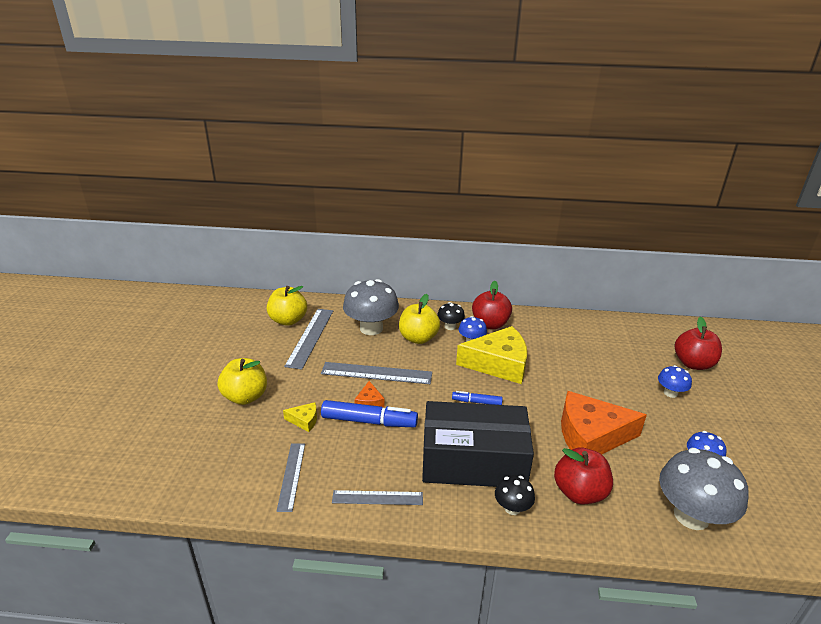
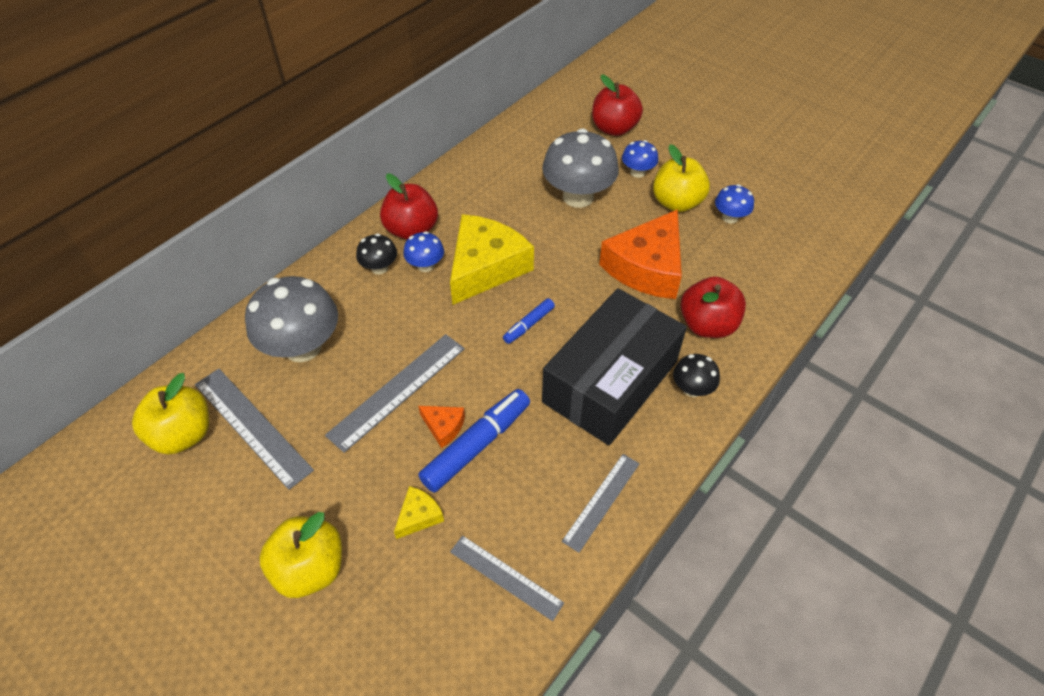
camera: 55 degrees left, 20 degrees up
yellow apple [399,294,440,344] -> yellow apple moved to [653,144,710,212]
grey mushroom [659,448,749,530] -> grey mushroom moved to [542,128,619,208]

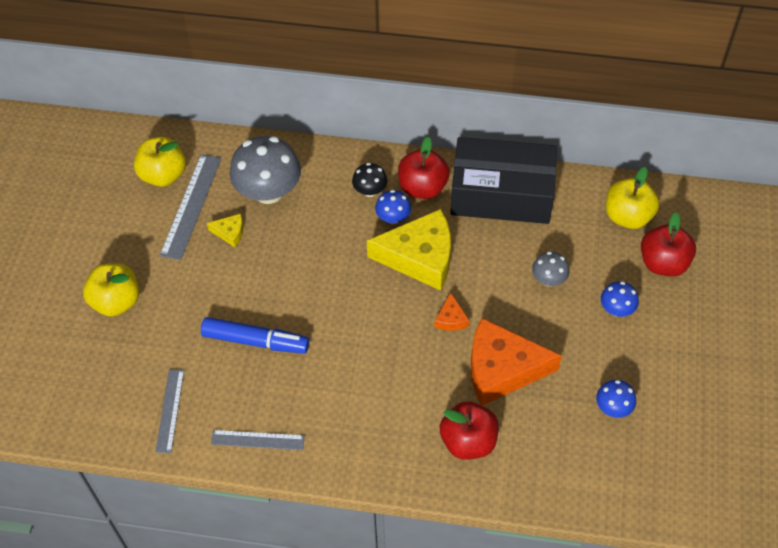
camera: 60 degrees right, 5 degrees up
grey ruler [325,334,465,453] -> none
yellow cheese [394,486,444,539] -> yellow cheese moved to [207,214,243,247]
orange cheese [418,406,465,448] -> orange cheese moved to [434,293,469,331]
blue marker [503,298,555,344] -> none
grey mushroom [542,128,619,208] -> grey mushroom [532,252,570,286], size x0.50
black box [542,288,687,445] -> black box moved to [450,137,557,224]
yellow apple [653,144,710,212] -> yellow apple moved to [606,167,659,229]
black mushroom [673,354,720,397] -> none

